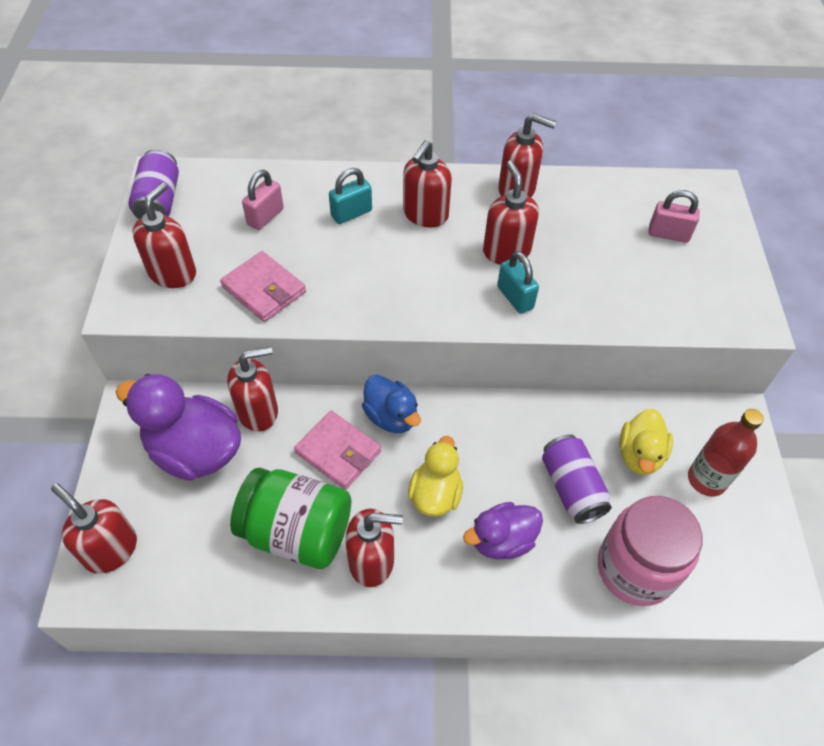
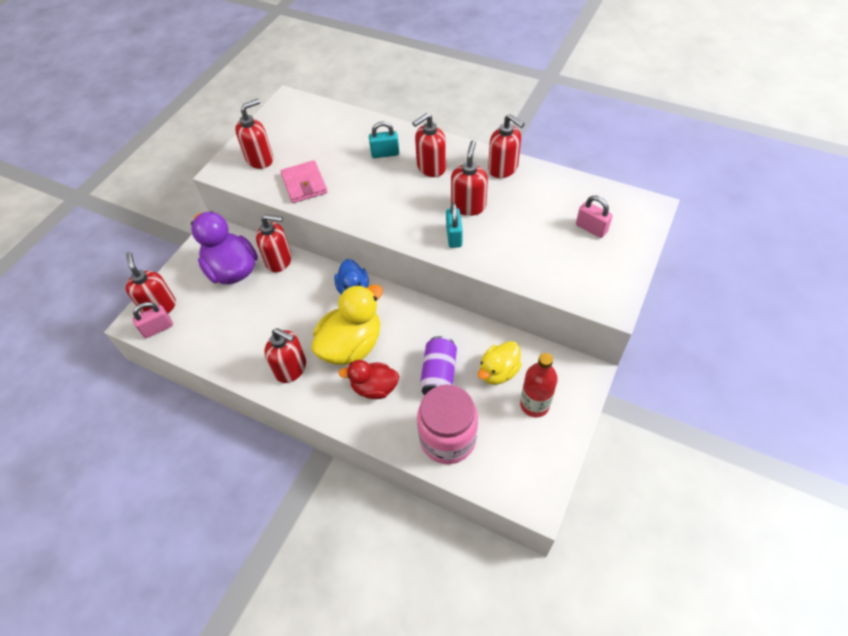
camera: 30 degrees right, 0 degrees up
purple can [128,149,179,219] -> none
green jar [230,468,351,569] -> none
pink padlock [242,170,284,230] -> pink padlock moved to [133,302,173,338]
pink wallet [294,411,381,490] -> none
yellow duck [408,436,463,517] -> yellow duck [311,284,383,365], size x1.64
purple duck [463,502,543,559] -> red duck [339,360,399,399]

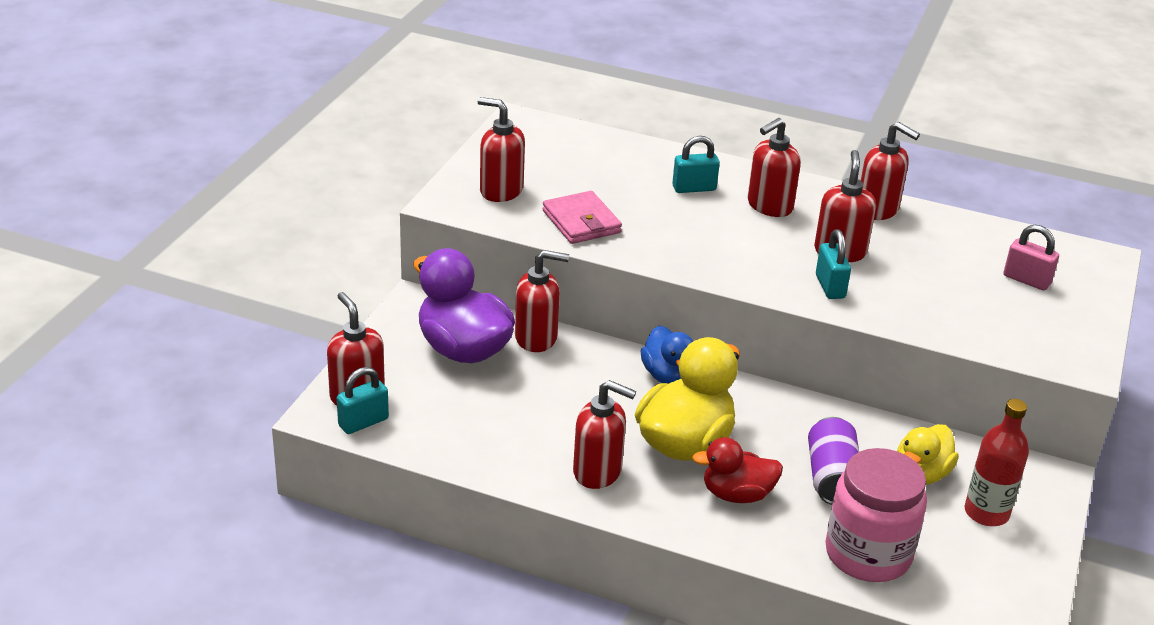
camera: 10 degrees left, 20 degrees down
pink padlock [133,302,173,338] -> turquoise padlock [337,367,389,434]
red soap dispenser [235,99,273,169] -> red soap dispenser turned 105 degrees counterclockwise [477,97,525,202]

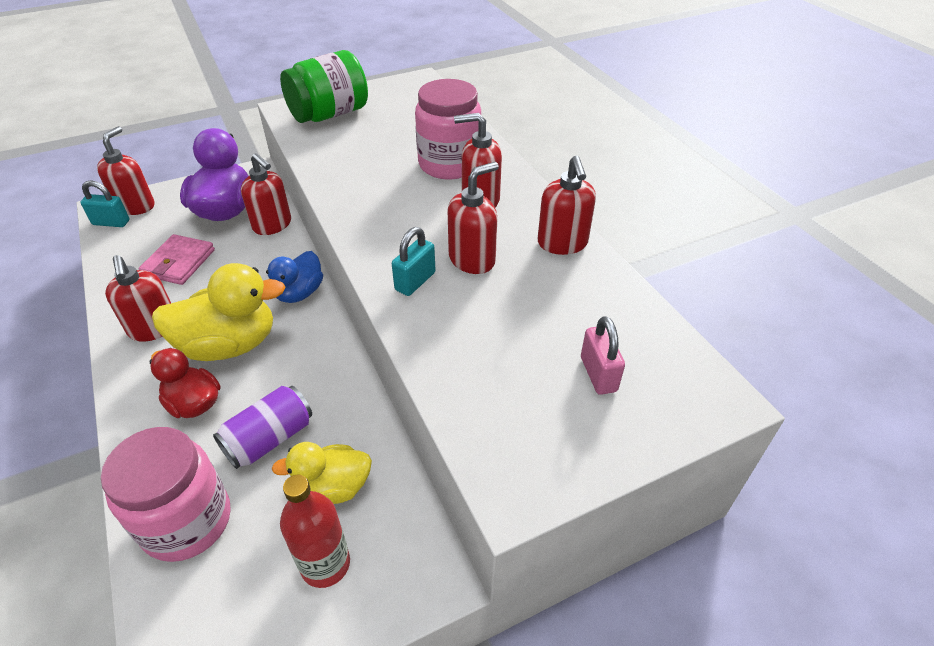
camera: 45 degrees right, 10 degrees up
red soap dispenser [477,97,525,202] -> green jar [280,50,368,123]
pink wallet [542,191,622,244] -> pink wallet moved to [138,234,215,285]
turquoise padlock [672,136,720,193] -> pink jar [415,79,481,179]

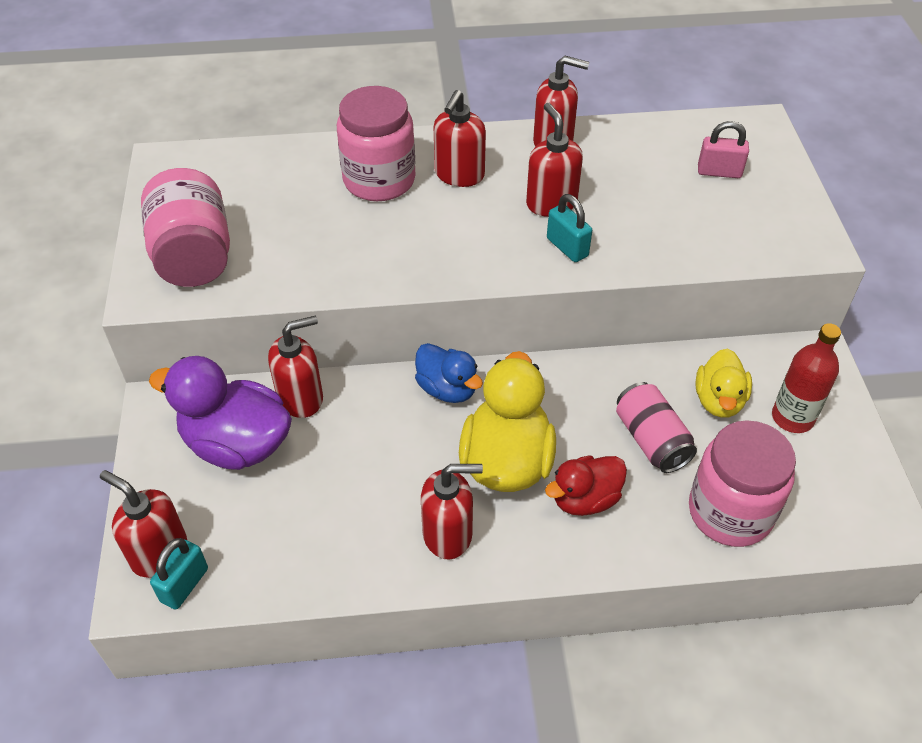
camera: 70 degrees left, 5 degrees up
pink wallet [138,234,215,285] -> none
purple can [213,386,312,469] -> pink can [616,382,697,473]
green jar [280,50,368,123] -> pink jar [141,168,230,287]

